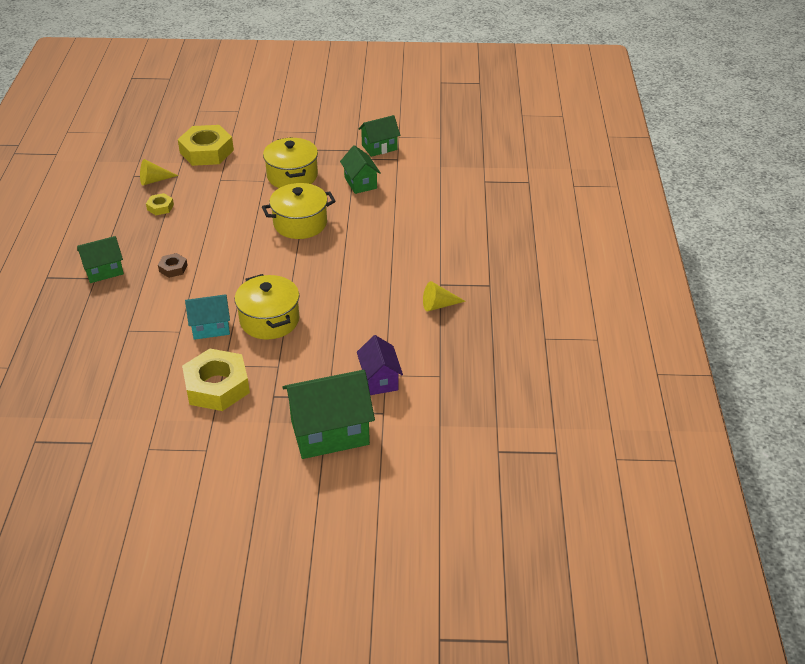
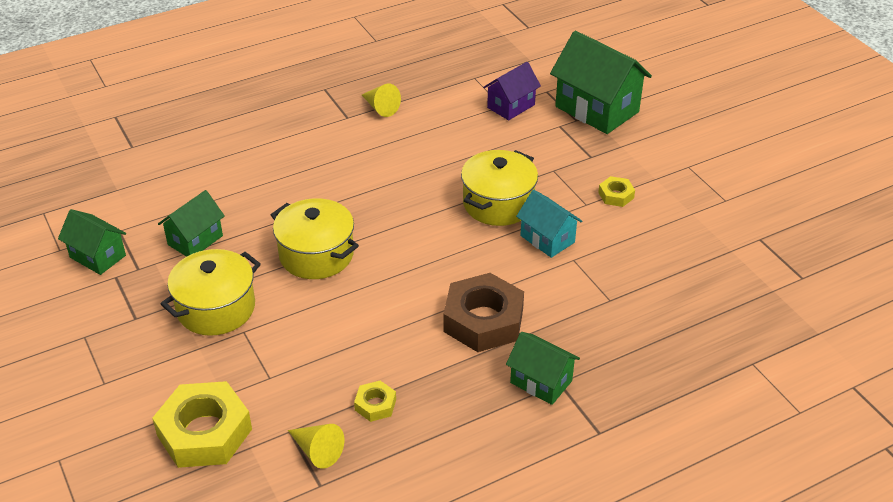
camera: 120 degrees left, 0 degrees up
brown nut [158,253,188,278] -> brown nut [444,273,524,352], size x2.13
yellow nut [182,349,250,411] -> yellow nut [598,176,635,207], size x0.47

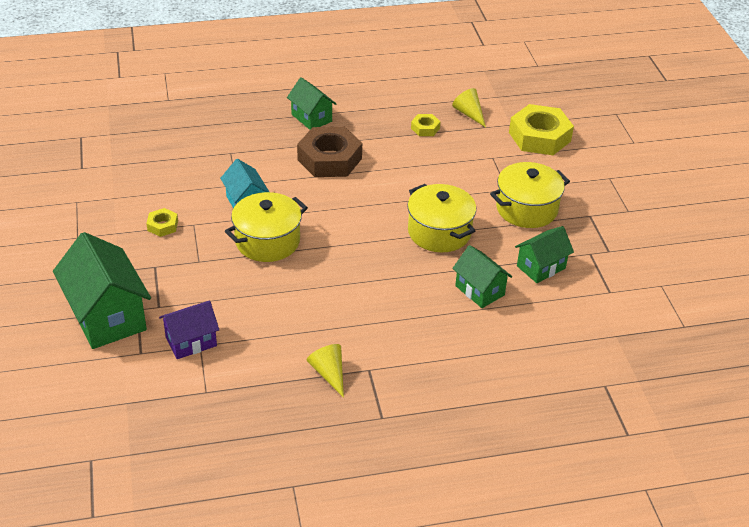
camera: 165 degrees left, 0 degrees up
green house [58,209,126,275] -> green house moved to [452,245,512,308]

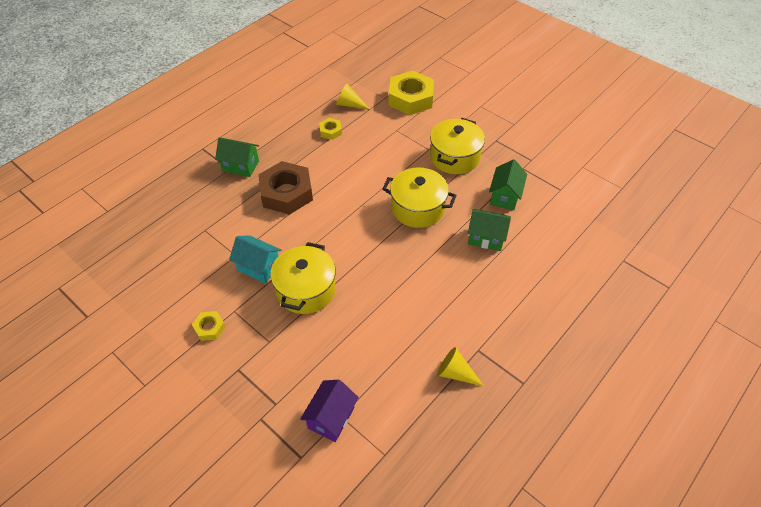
camera: 35 degrees left, 10 degrees up
green house [53,232,151,349] -> none

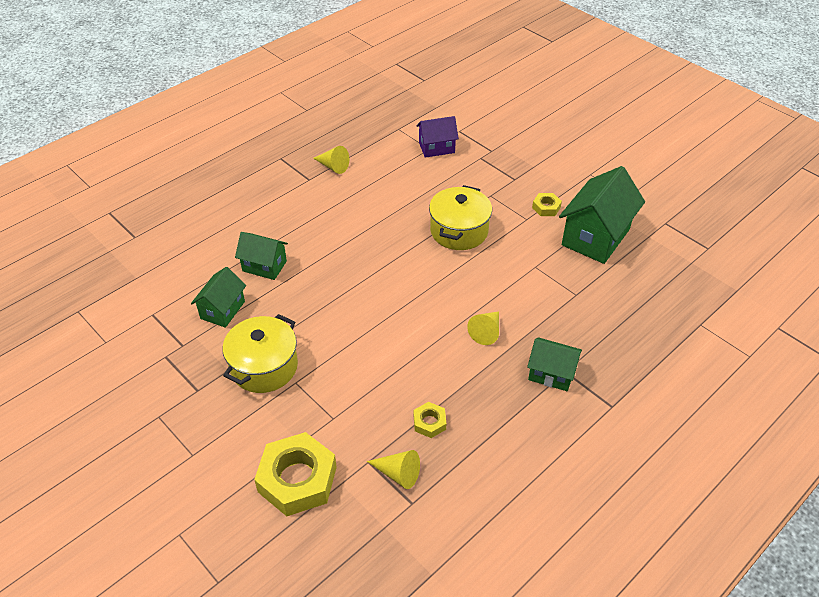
camera: 175 degrees left, 5 degrees down
turquoise house [229,235,281,283] -> none
brown nut [258,161,313,215] -> yellow cone [467,311,499,345]
purple house [300,380,359,442] -> purple house turned 45 degrees clockwise [416,116,459,158]
yellow pot [382,168,457,228] -> none
none -> green house [559,166,645,264]

